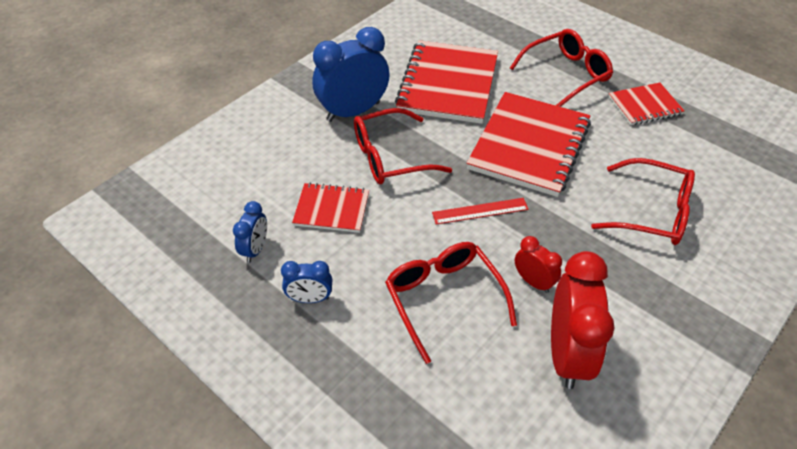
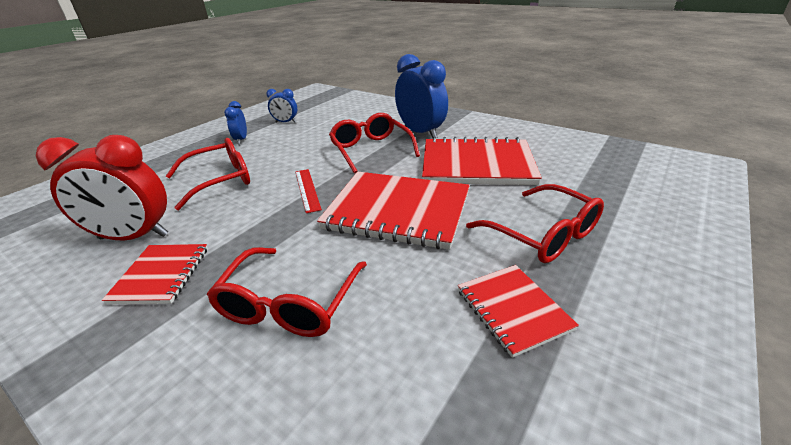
camera: 85 degrees right, 15 degrees down
red notebook [292,182,369,233] -> red notebook moved to [102,244,208,304]
red clock [515,236,562,293] -> none

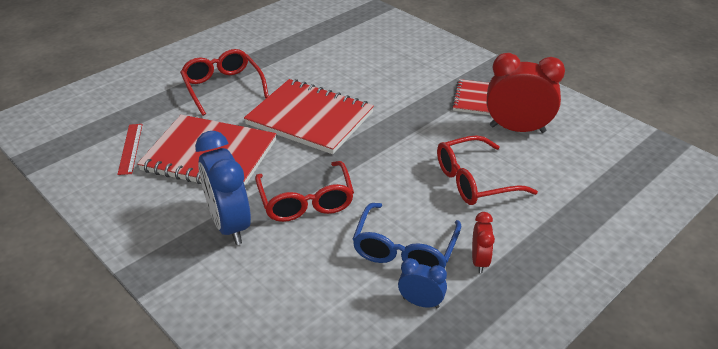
camera: 170 degrees left, 5 degrees up
red glasses [207,247,367,337] -> none
blue clock [224,101,247,144] -> red clock [472,212,495,273]
red ruler [295,169,322,213] -> red ruler moved to [117,124,143,175]
red notebook [458,265,579,358] -> none
none -> blue glasses [352,203,461,269]

